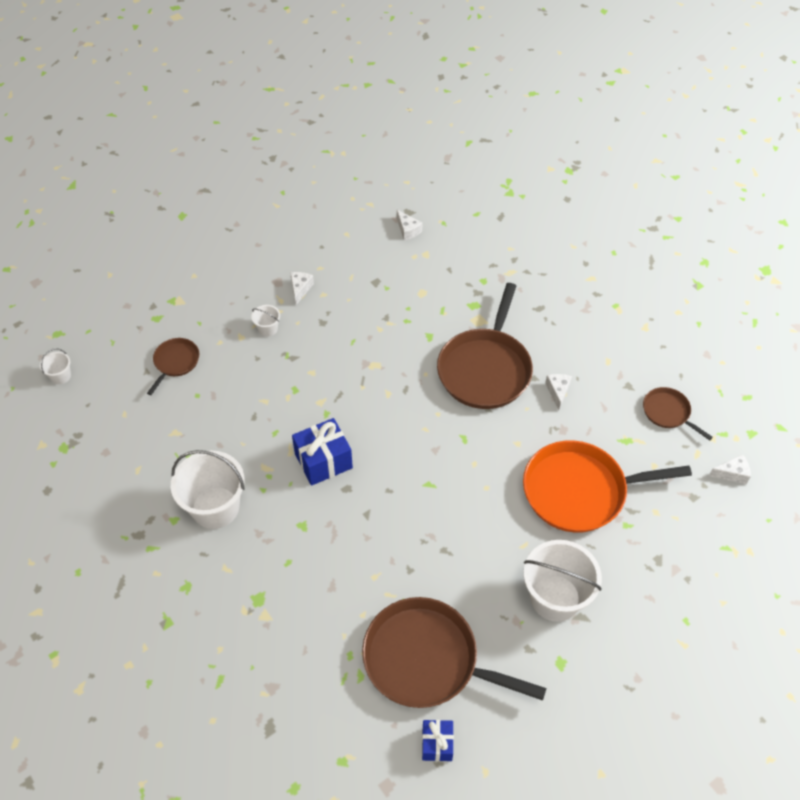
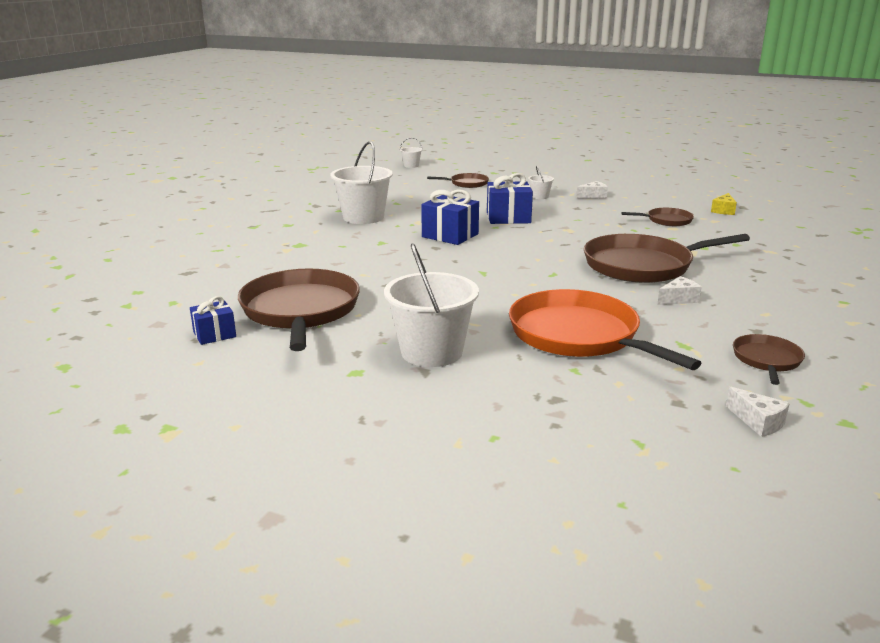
camera: 60 degrees right, 30 degrees down
white cheese [397,210,422,240] -> yellow cheese [711,193,737,215]
none -> blue gift [487,173,533,224]
none -> brown pan [622,208,694,226]

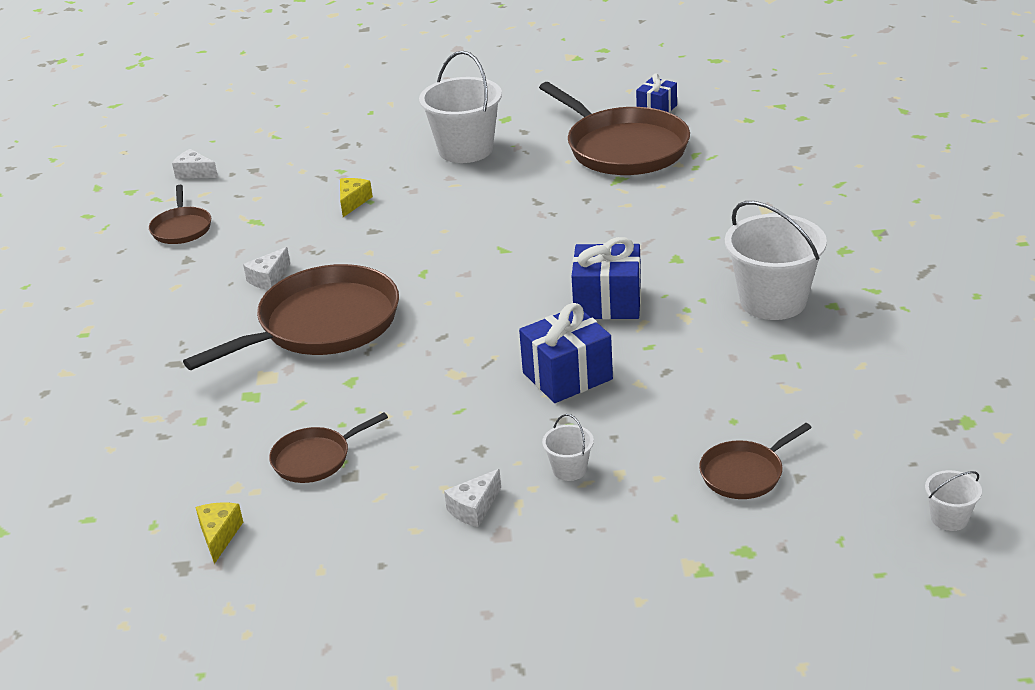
camera: 155 degrees right, 10 degrees up
orange pan [509,289,702,370] -> yellow cheese [340,178,373,217]

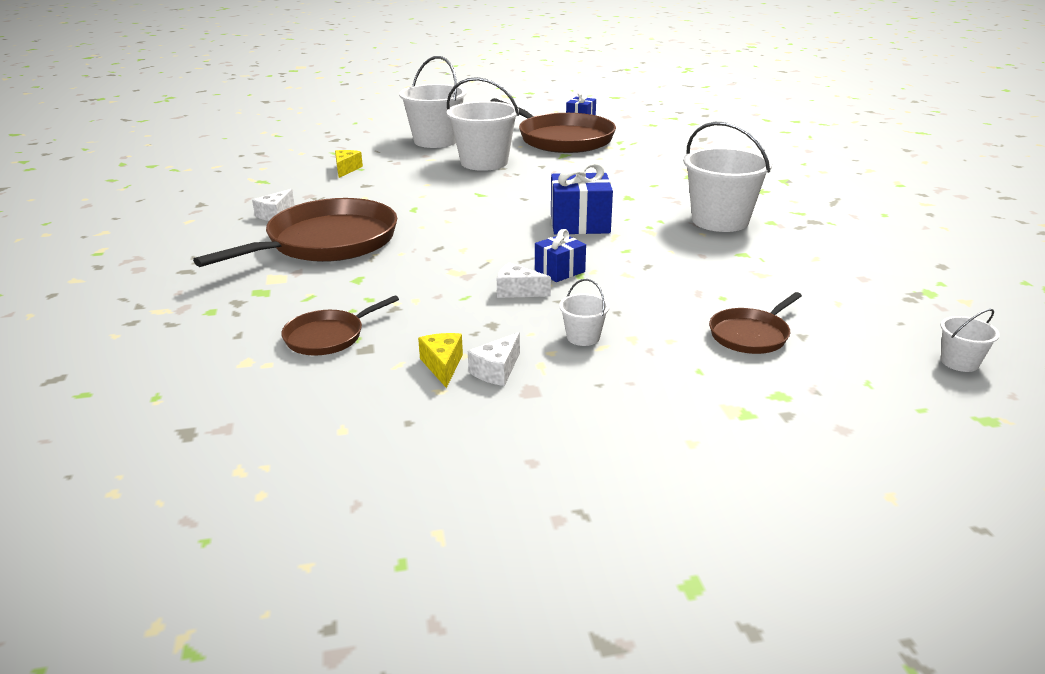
camera: 10 degrees left, 5 degrees down
brown pan [149,185,211,244] -> none
white cheese [172,149,218,179] -> white cheese moved to [497,262,551,298]
yellow cheese [195,502,243,564] -> yellow cheese moved to [418,333,463,388]
blue gift [519,303,613,403] -> blue gift [535,229,586,282], size x0.60
none -> white bucket [447,77,519,171]

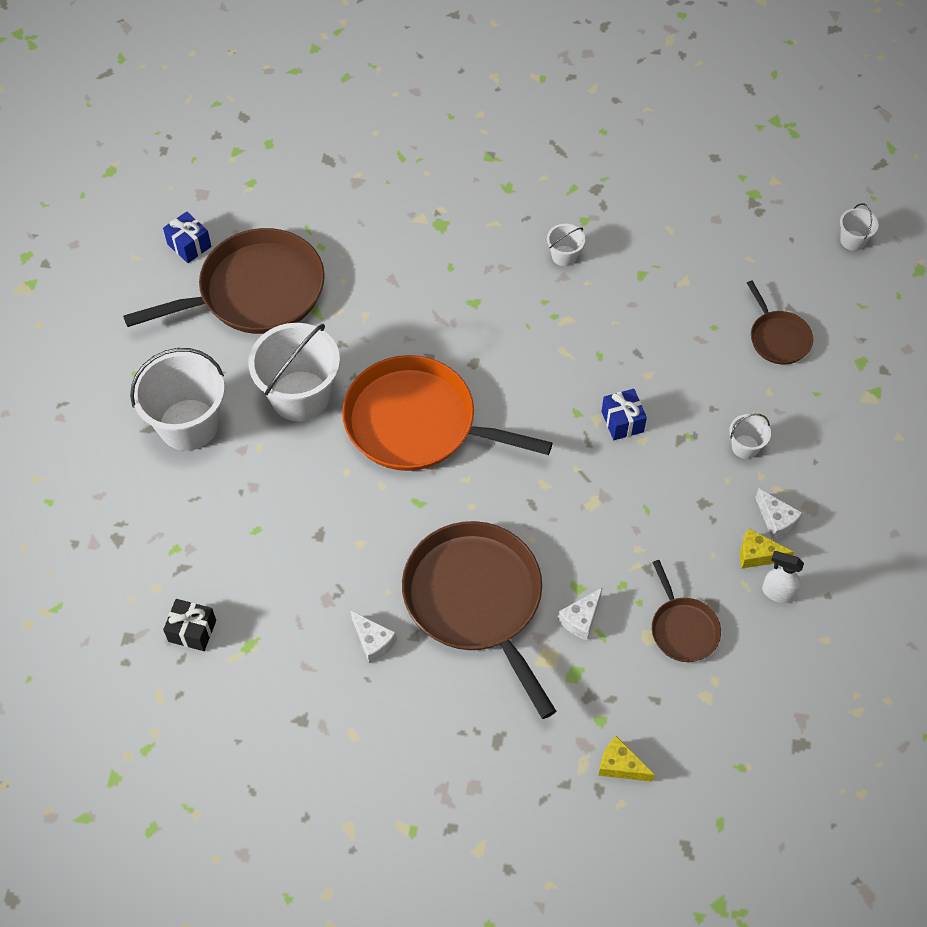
camera: 70 degrees left, 30 degrees up
yellow cheese [335,150,363,178] -> yellow cheese moved to [598,736,655,782]
white cheese [497,262,551,298] -> white cheese moved to [558,587,603,641]
blue gift [551,162,613,234] -> none
white bucket [684,122,772,232] -> white bucket [547,224,585,266], size x0.45
none -> black gift [163,599,216,651]
none -> orange pan [342,355,552,471]
none -> white spray bottle [762,551,804,603]

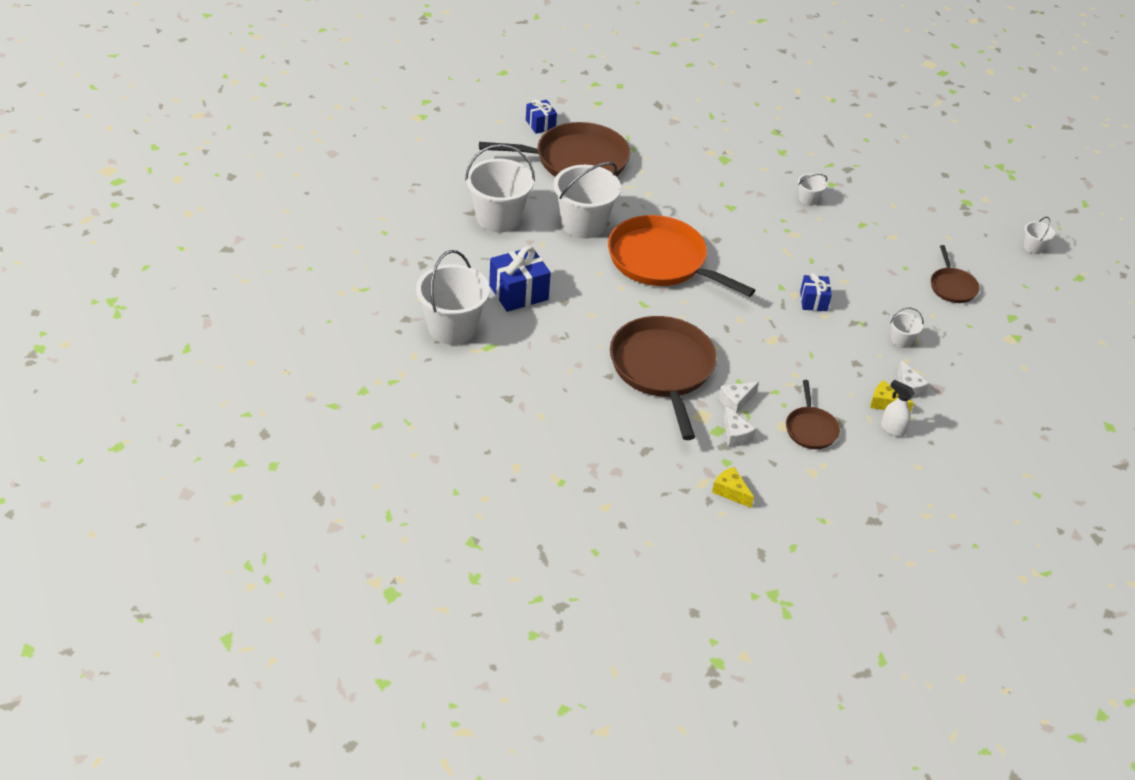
camera: 15 degrees right, 15 degrees down
black gift [163,599,216,651] -> white bucket [416,250,490,345]
white cheese [350,610,397,663] -> white cheese moved to [724,406,756,447]
none -> blue gift [489,246,551,312]

